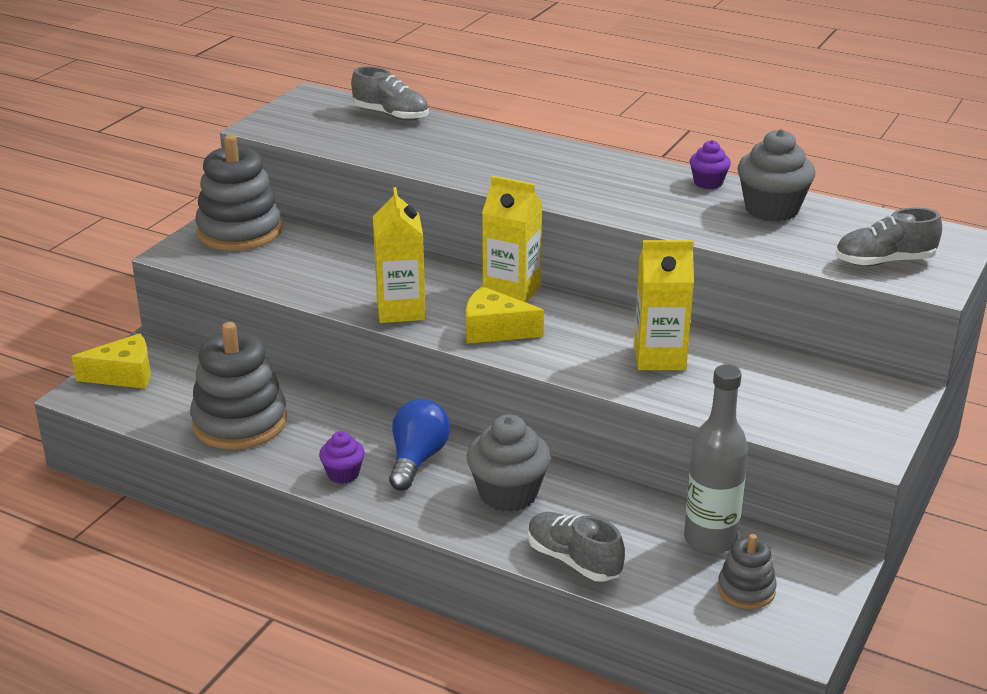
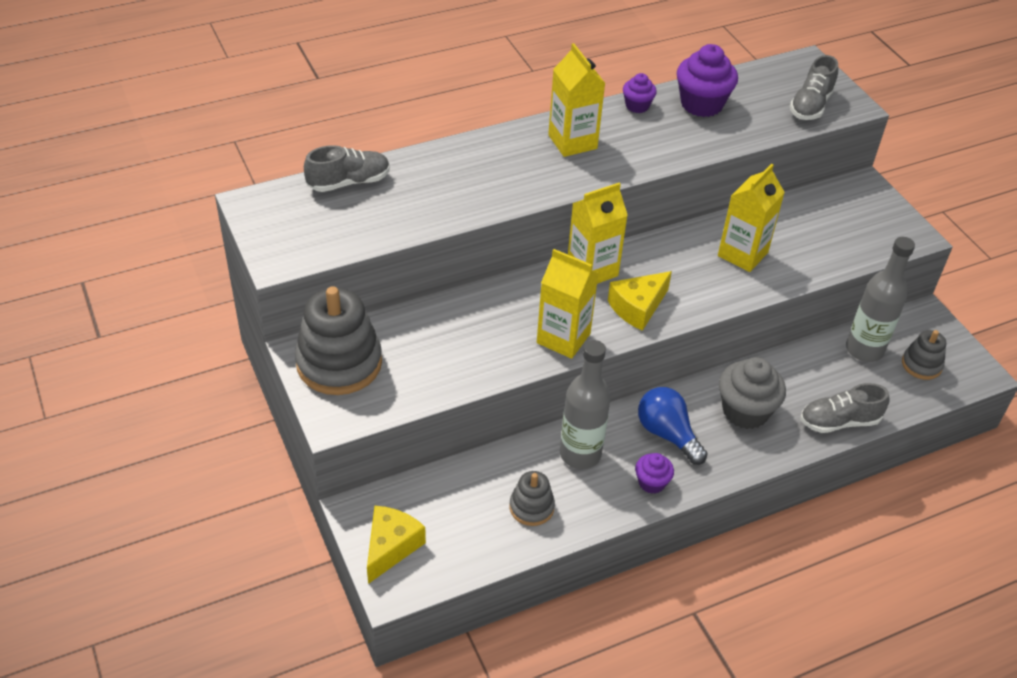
camera: 55 degrees left, 15 degrees up
grey stacking toy [190,322,287,450] -> grey stacking toy [510,471,555,526], size x0.52
grey cupcake [738,129,815,222] -> purple cupcake [677,44,738,117]
none -> yellow carton [548,43,605,157]
none -> grey bottle [560,340,611,469]

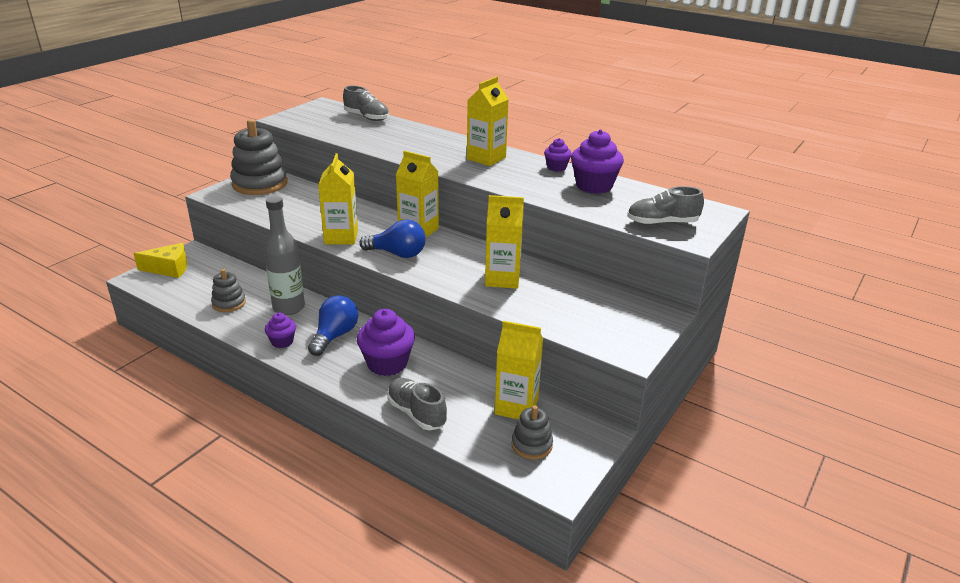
camera: 60 degrees right, 15 degrees down
yellow cheese [608,271,672,331] -> blue light bulb [359,219,426,258]
grey cupcake [719,357,786,429] -> purple cupcake [357,309,415,376]
grey bottle [846,237,915,362] -> yellow carton [495,321,543,419]

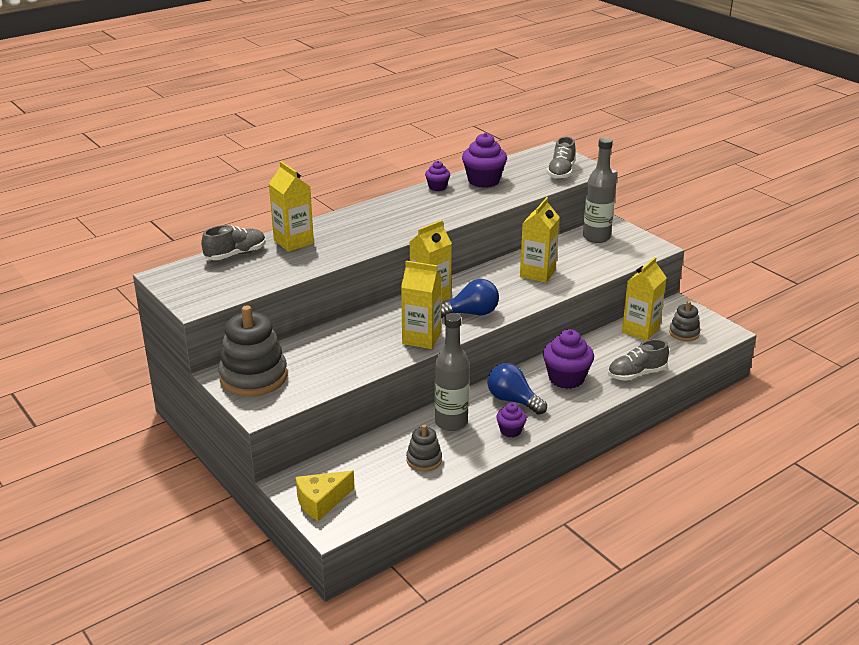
camera: 70 degrees left, 0 degrees up
yellow cheese [134,243,187,278] -> yellow cheese turned 135 degrees counterclockwise [296,471,355,521]
blue light bulb [359,219,426,258] -> blue light bulb turned 45 degrees clockwise [441,279,499,318]
yellow carton [467,76,509,166] -> yellow carton moved to [269,161,314,252]
none -> grey bottle [583,138,616,243]

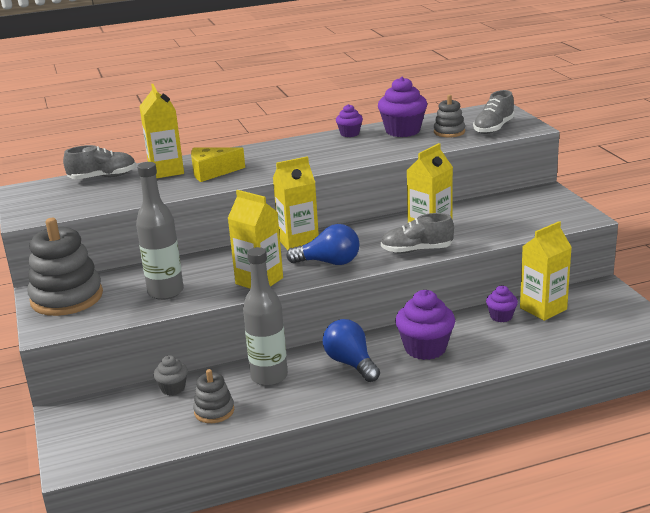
camera: 20 degrees right, 5 degrees down
yellow cheese [296,471,355,521] -> yellow cheese moved to [191,147,245,182]
purple cupcake [496,403,527,437] -> purple cupcake moved to [486,285,518,322]
grey bottle [583,138,616,243] -> grey bottle moved to [136,162,184,300]
grey shoe [608,339,669,381] -> grey shoe moved to [381,213,454,253]
grey stacking toy [669,301,700,341] -> grey stacking toy moved to [434,95,465,137]
none -> grey cupcake [154,355,188,395]

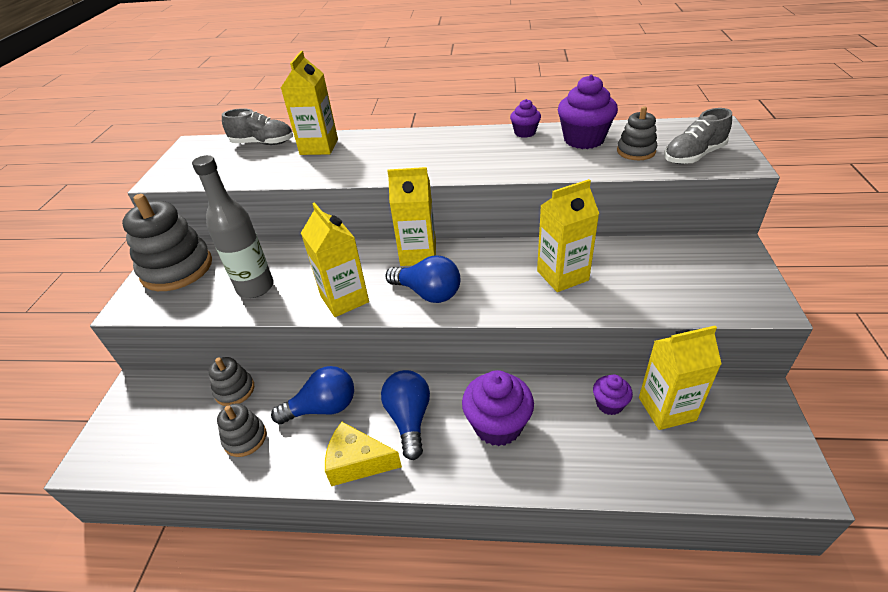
camera: 25 degrees right, 15 degrees up
grey cupcake [154,355,188,395] -> grey stacking toy [208,357,254,406]
yellow cheese [191,147,245,182] -> yellow cheese moved to [325,422,402,486]
grey bottle [243,247,288,386] -> blue light bulb [271,366,354,424]
grey shoe [381,213,454,253] -> none

